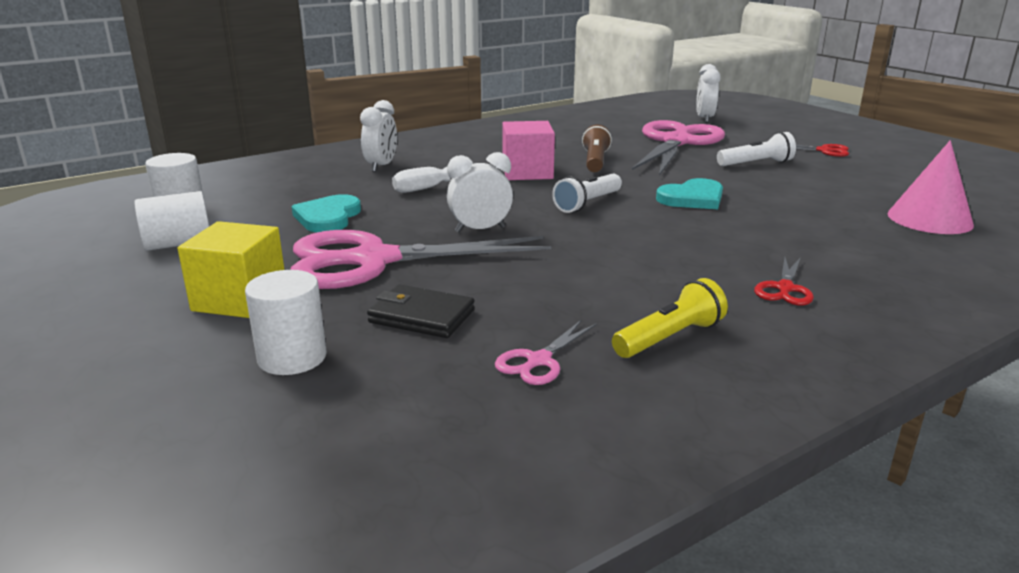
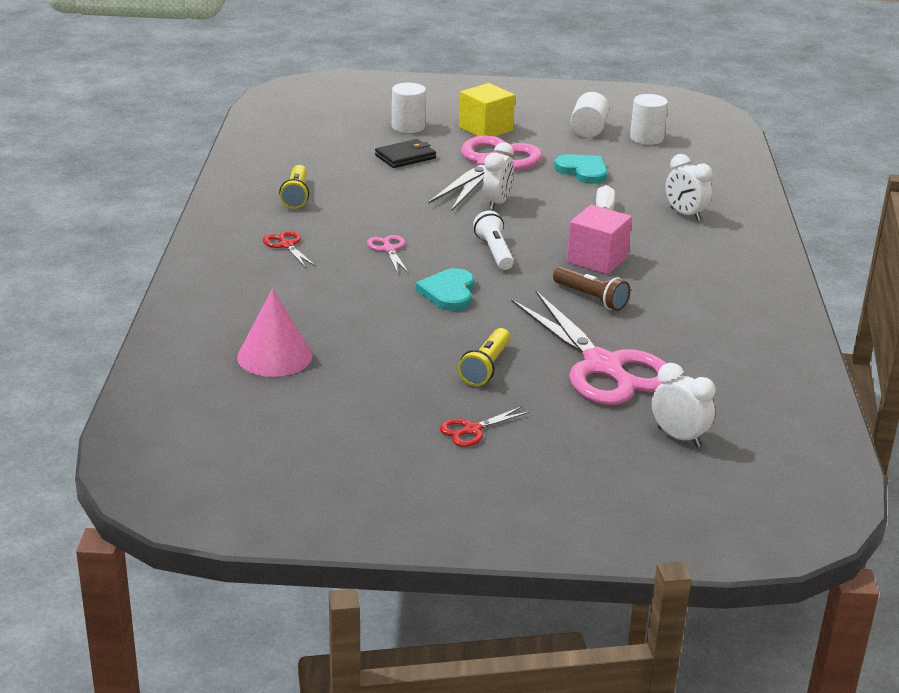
camera: 125 degrees right, 5 degrees up
pink scissors [495,320,597,385] -> pink scissors moved to [367,235,409,274]
white flashlight [717,132,796,166] -> yellow flashlight [458,328,511,386]

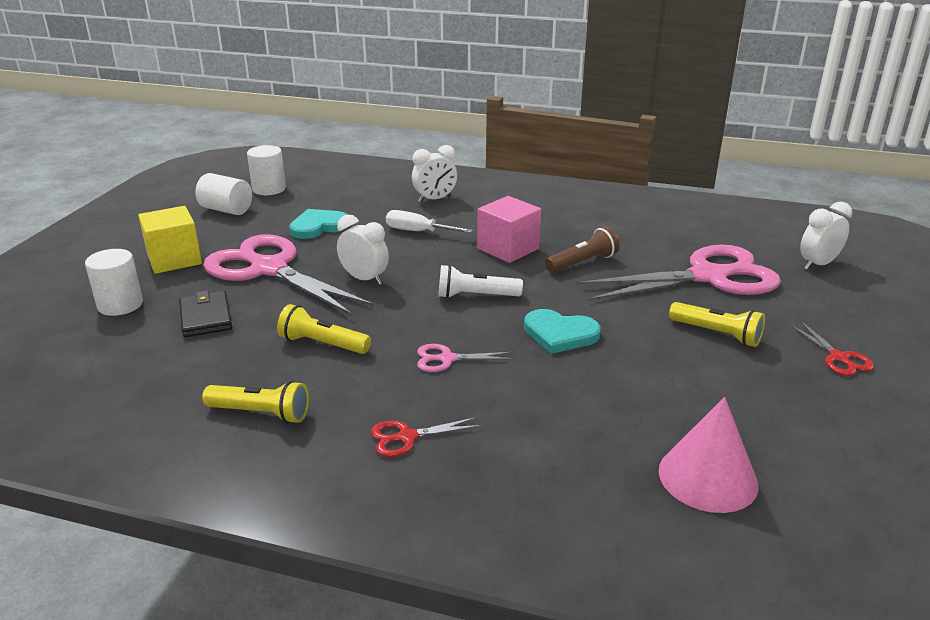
camera: 75 degrees left, 0 degrees up
none -> yellow flashlight [277,304,371,354]

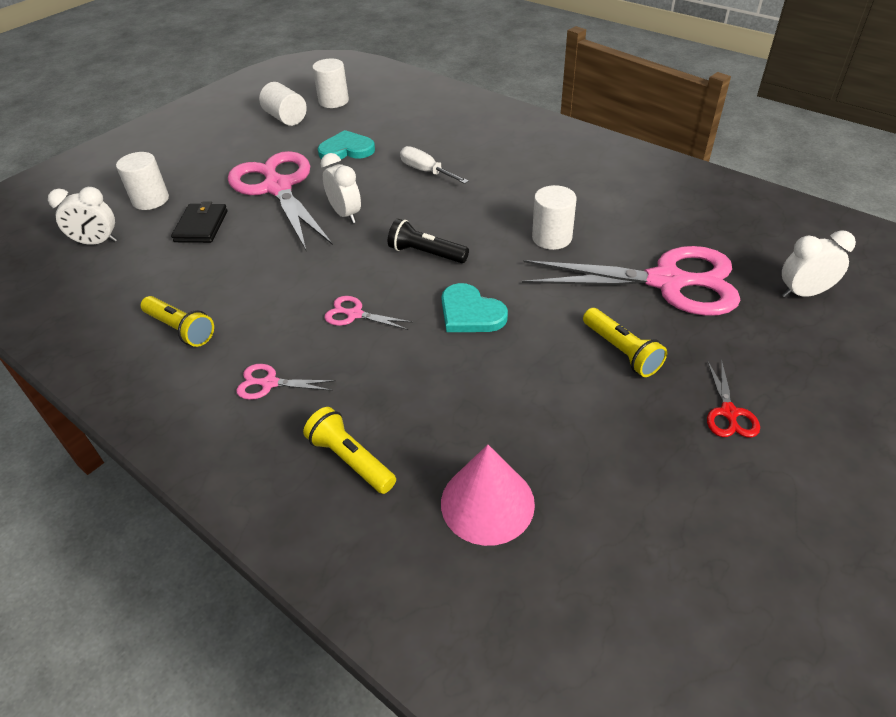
camera: 25 degrees right, 15 degrees up
yellow cube [138,206,202,274] -> none
yellow flashlight [277,304,371,354] -> yellow flashlight moved to [303,407,396,494]
red scissors [371,417,482,457] -> pink scissors [236,364,336,400]
white clock [412,145,457,203] -> white clock moved to [48,187,117,245]
white flashlight [438,265,523,298] -> black flashlight [388,219,469,263]
pink cube [477,196,541,263] -> none
brown flashlight [545,227,620,273] -> white cylinder [532,185,577,250]

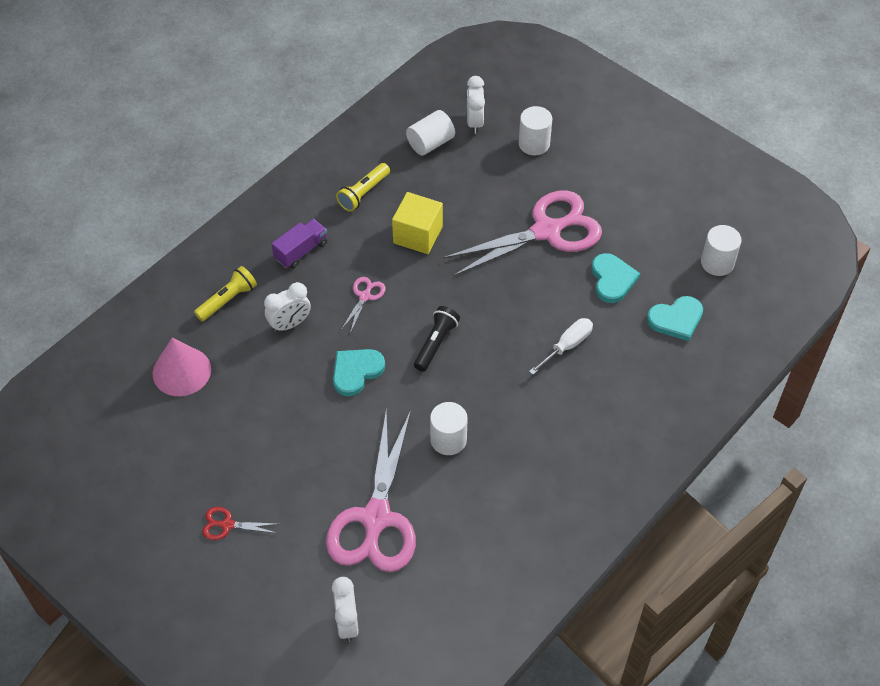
camera: 90 degrees right, 10 degrees up
black wallet [171,201,227,243] -> none
pink scissors [236,364,336,400] -> purple truck [271,219,327,269]
white cylinder [259,82,307,126] -> white cylinder moved to [406,110,455,156]
white clock [321,153,361,223] -> white clock moved to [264,282,311,332]
yellow flashlight [583,308,667,377] -> none
none -> yellow cube [392,192,443,254]
none -> turquoise heart [647,296,703,341]

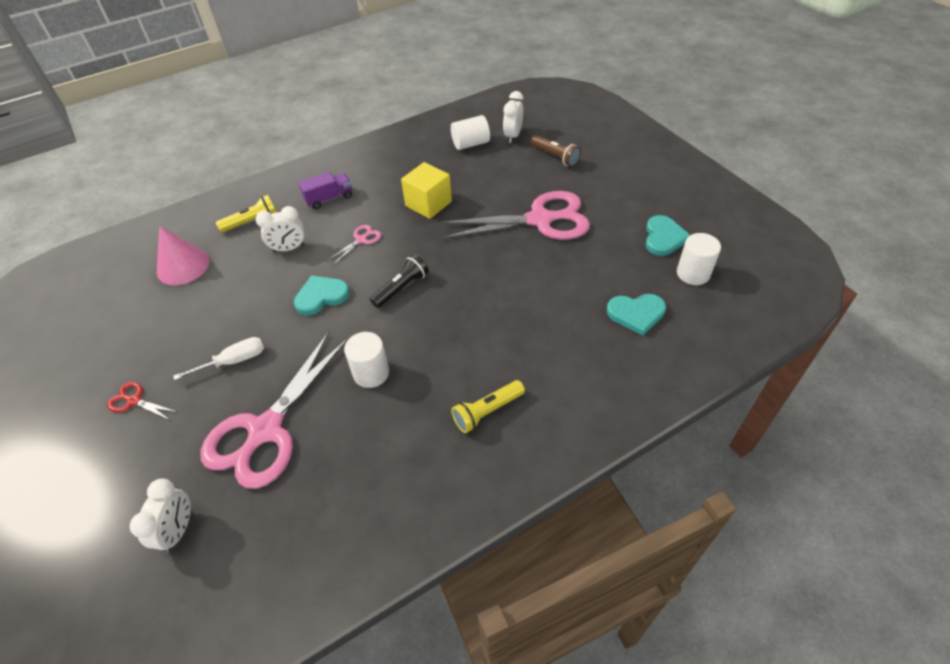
camera: 20 degrees right, 5 degrees down
yellow flashlight [336,163,390,212] -> yellow flashlight moved to [451,380,525,433]
white cylinder [519,106,552,155] -> brown flashlight [531,135,581,167]
white screwdriver [529,318,593,375] -> white screwdriver moved to [173,337,264,380]
turquoise heart [591,253,640,303] -> turquoise heart moved to [645,215,690,256]

